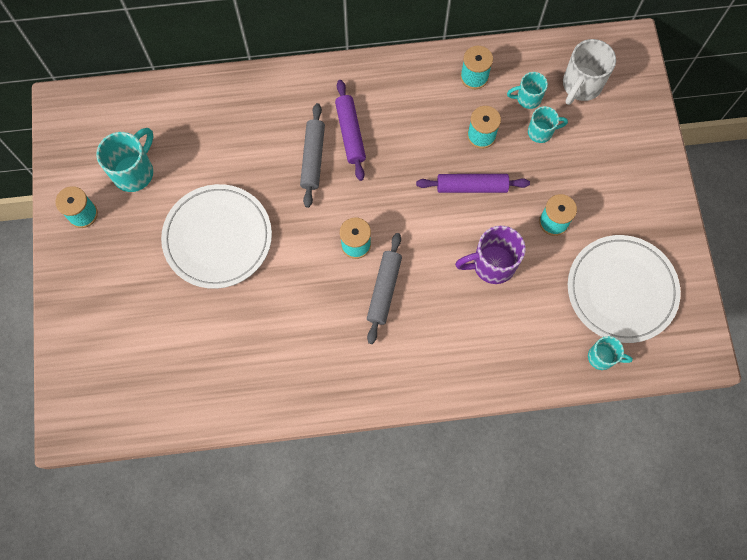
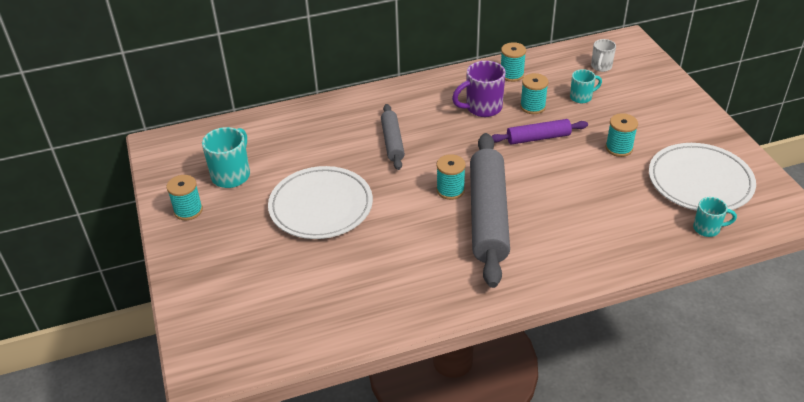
camera: 10 degrees left, 30 degrees down
purple rolling pin [335,80,366,181] -> none
grey rolling pin [367,233,402,344] -> grey rolling pin [470,133,510,288], size x1.91
purple mug [455,226,526,284] -> purple mug moved to [452,61,506,117]
turquoise mug [507,72,548,109] -> none
white mug [563,39,616,105] -> white mug [591,39,616,72], size x0.61

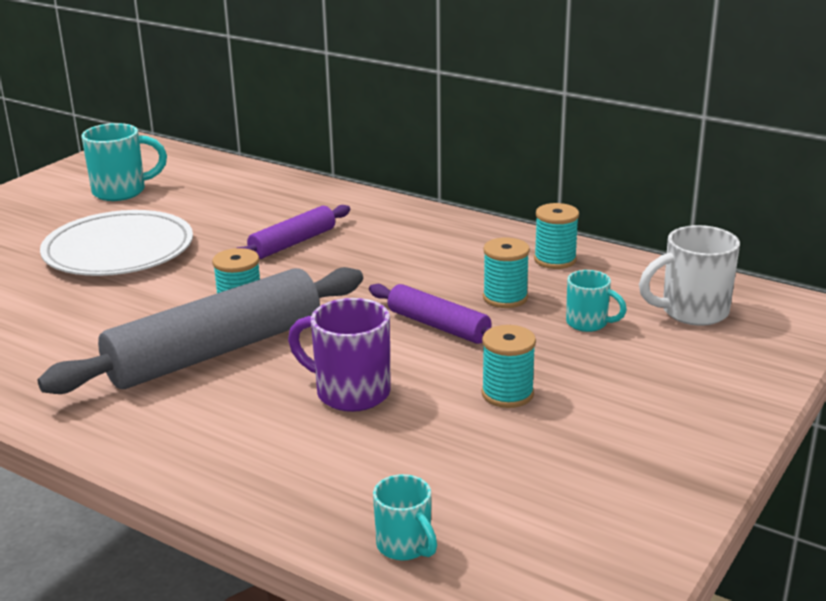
camera: 50 degrees right, 15 degrees down
turquoise spool [166,175,203,220] -> none
grey rolling pin [381,104,405,170] -> purple rolling pin [237,205,350,259]
purple mug [452,61,506,117] -> purple mug moved to [288,298,391,412]
white mug [591,39,616,72] -> white mug [639,225,740,326], size x1.64
white plate [649,143,756,211] -> none

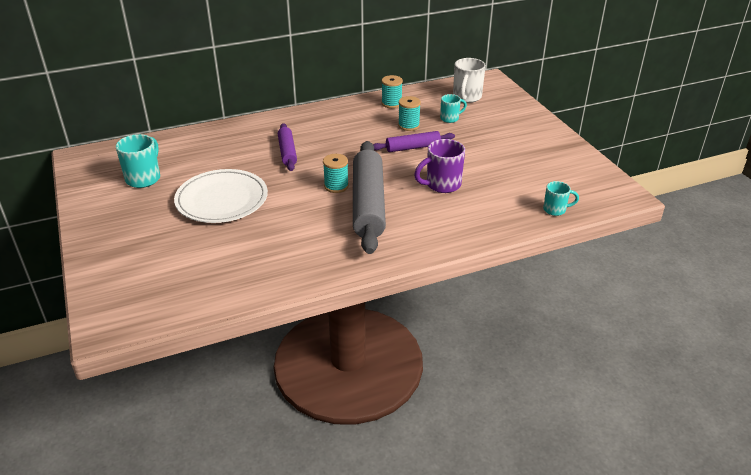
camera: 55 degrees left, 10 degrees up
turquoise spool [482,325,536,408] -> none

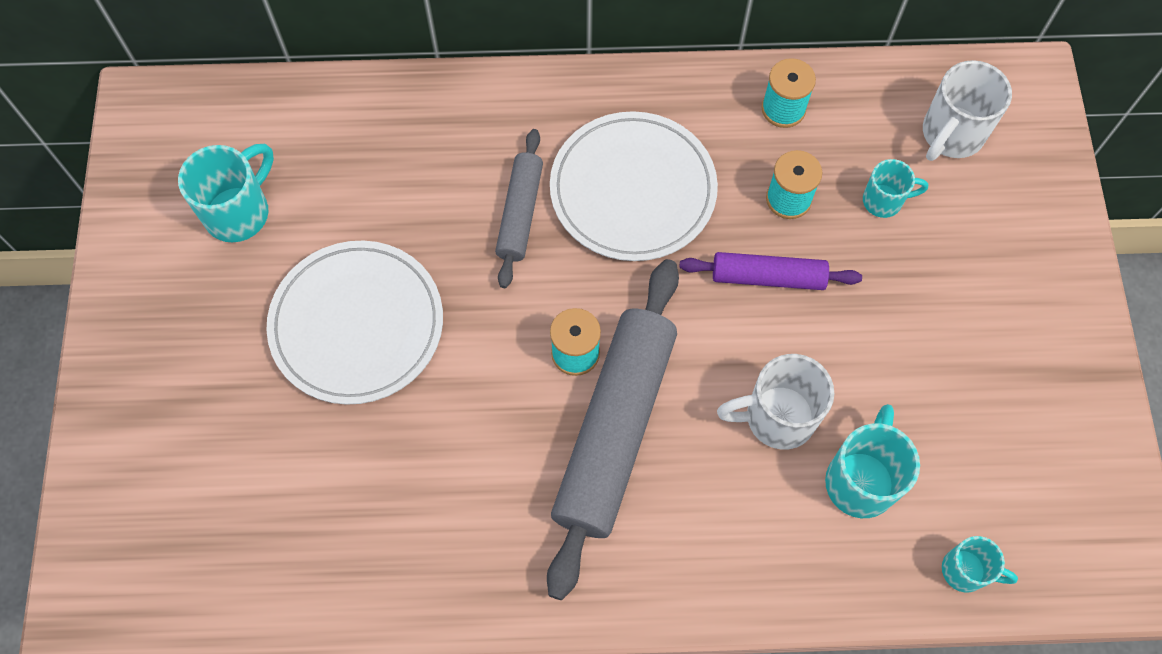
camera: 20 degrees right, 30 degrees up
purple rolling pin [278,123,297,171] -> grey rolling pin [495,129,543,288]
purple mug [414,139,465,193] -> white mug [717,354,834,450]
none -> white plate [550,111,718,261]
none -> turquoise mug [825,404,920,518]

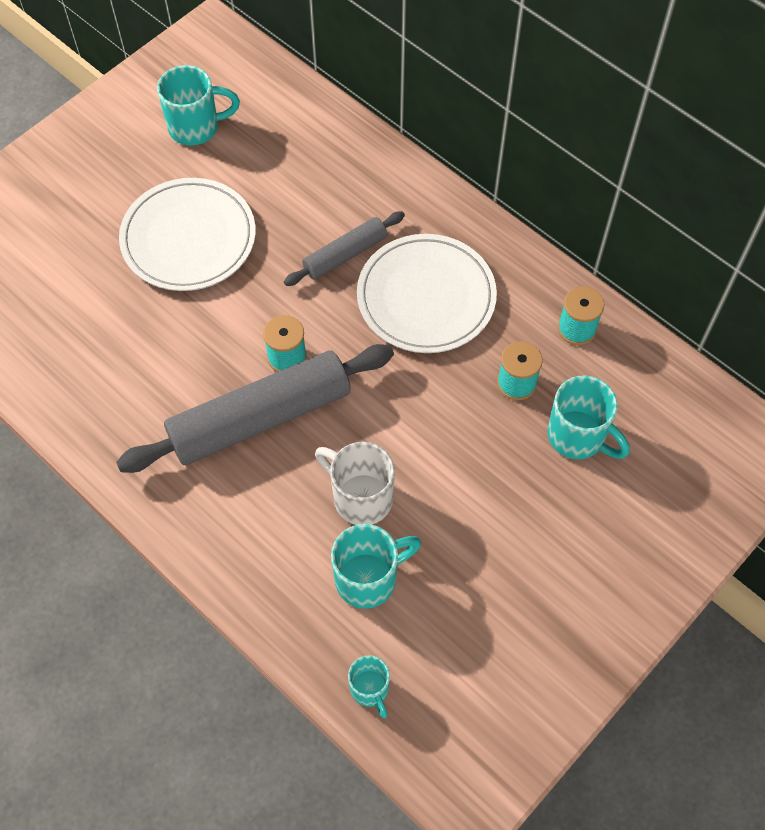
camera: 45 degrees right, 5 degrees down
purple rolling pin [679,252,862,290] -> none
turquoise mug [863,159,928,218] -> turquoise mug [547,375,629,459], size x1.64
white mug [923,60,1012,161] -> none

